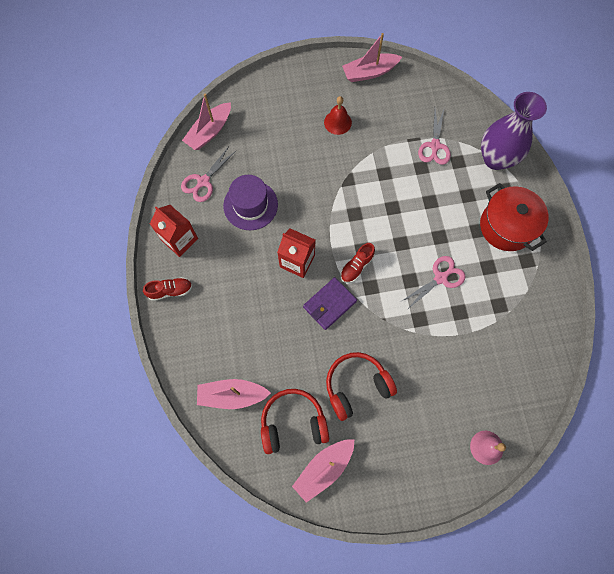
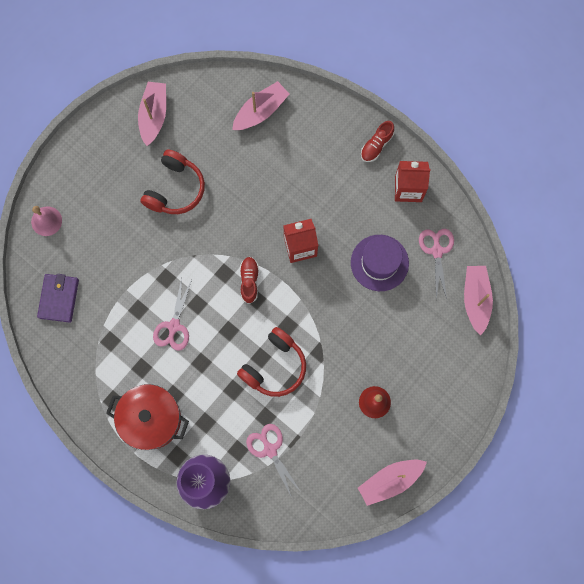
camera: 140 degrees right, 5 degrees up
red headphones [261,389,329,454] -> red headphones moved to [237,327,306,397]
purple wallet [303,277,357,330] -> purple wallet moved to [37,274,79,323]
pink boat [342,33,402,82] -> pink boat turned 150 degrees counterclockwise [358,460,427,506]

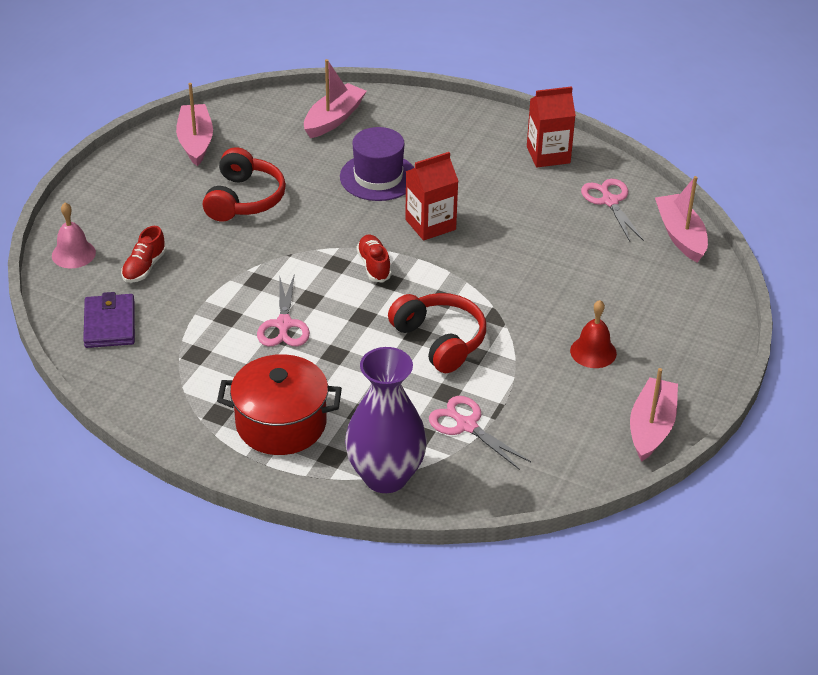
camera: 15 degrees left, 35 degrees down
red headphones [237,327,306,397] -> red headphones turned 60 degrees counterclockwise [388,293,486,373]
purple hat [351,235,409,291] -> purple hat moved to [340,127,414,201]
pink boat [358,460,427,506] -> pink boat turned 150 degrees clockwise [630,368,678,462]
red shoe [361,121,394,162] -> red shoe moved to [121,226,166,283]

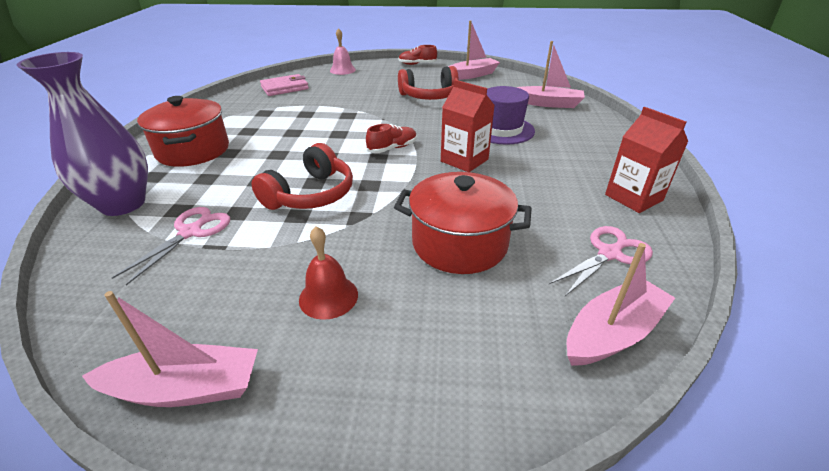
camera: 70 degrees right, 5 degrees down
purple wallet [83,292,135,348] -> pink wallet [260,74,309,96]
red shoe [121,226,166,283] -> red shoe moved to [398,45,437,65]
pink scissors [257,274,310,346] -> none
none -> red pot [394,172,532,274]

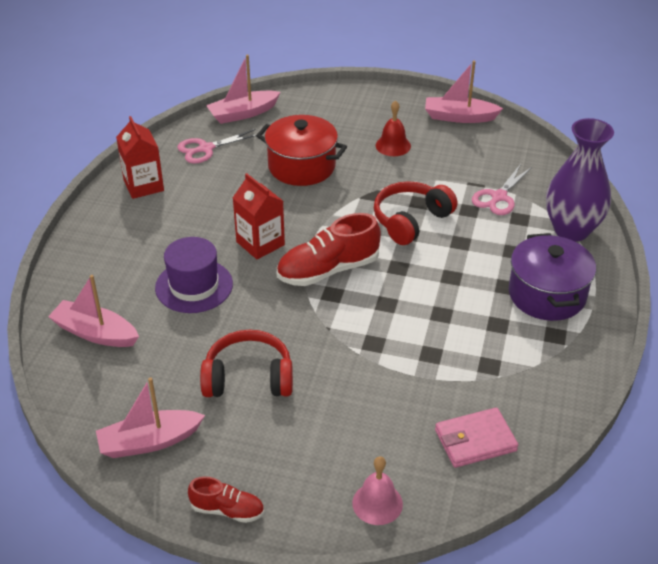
camera: 170 degrees left, 5 degrees up
red pot [137,96,229,167] -> purple pot [509,233,596,321]
red shoe [366,124,417,153] -> red shoe [277,213,381,286], size x1.79

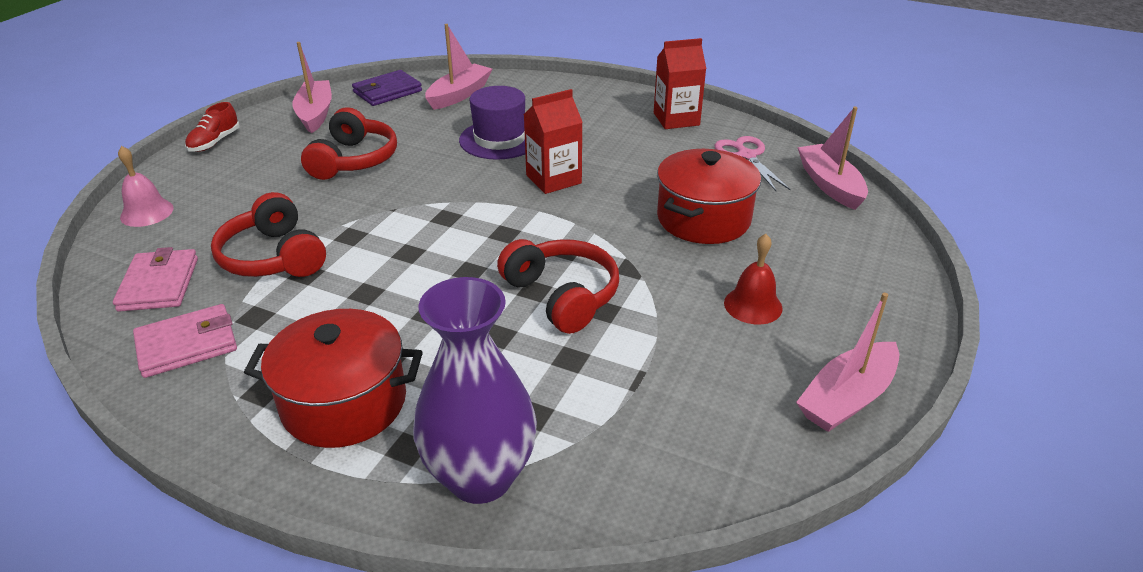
camera: 100 degrees right, 5 degrees down
red shoe [277,213,381,286] -> none
pink boat [425,60,503,123] -> pink boat turned 150 degrees counterclockwise [796,293,899,432]
pink scissors [472,164,532,215] -> none
purple pot [509,233,596,321] -> red pot [244,309,423,448]
none -> pink wallet [133,304,237,378]
none -> red headphones [211,192,326,277]
none -> purple wallet [352,70,422,106]

